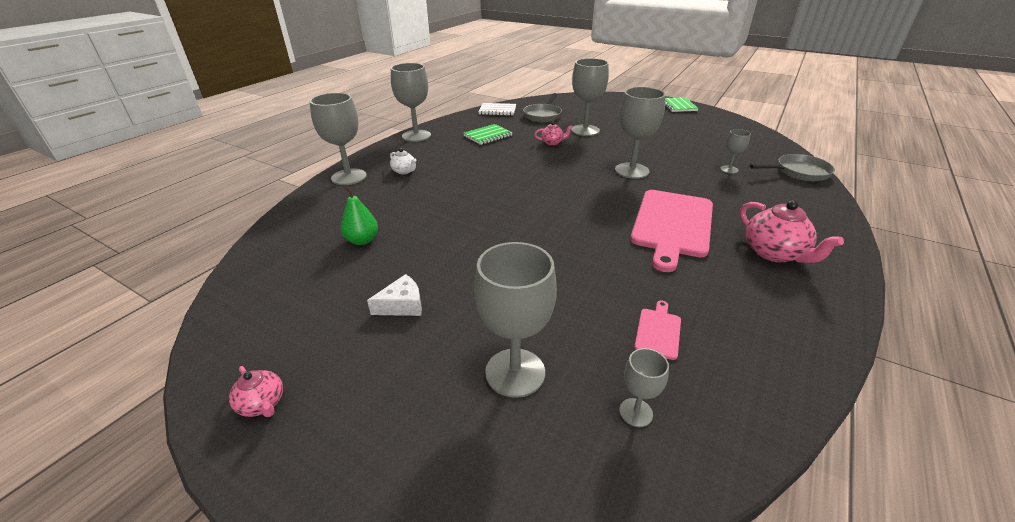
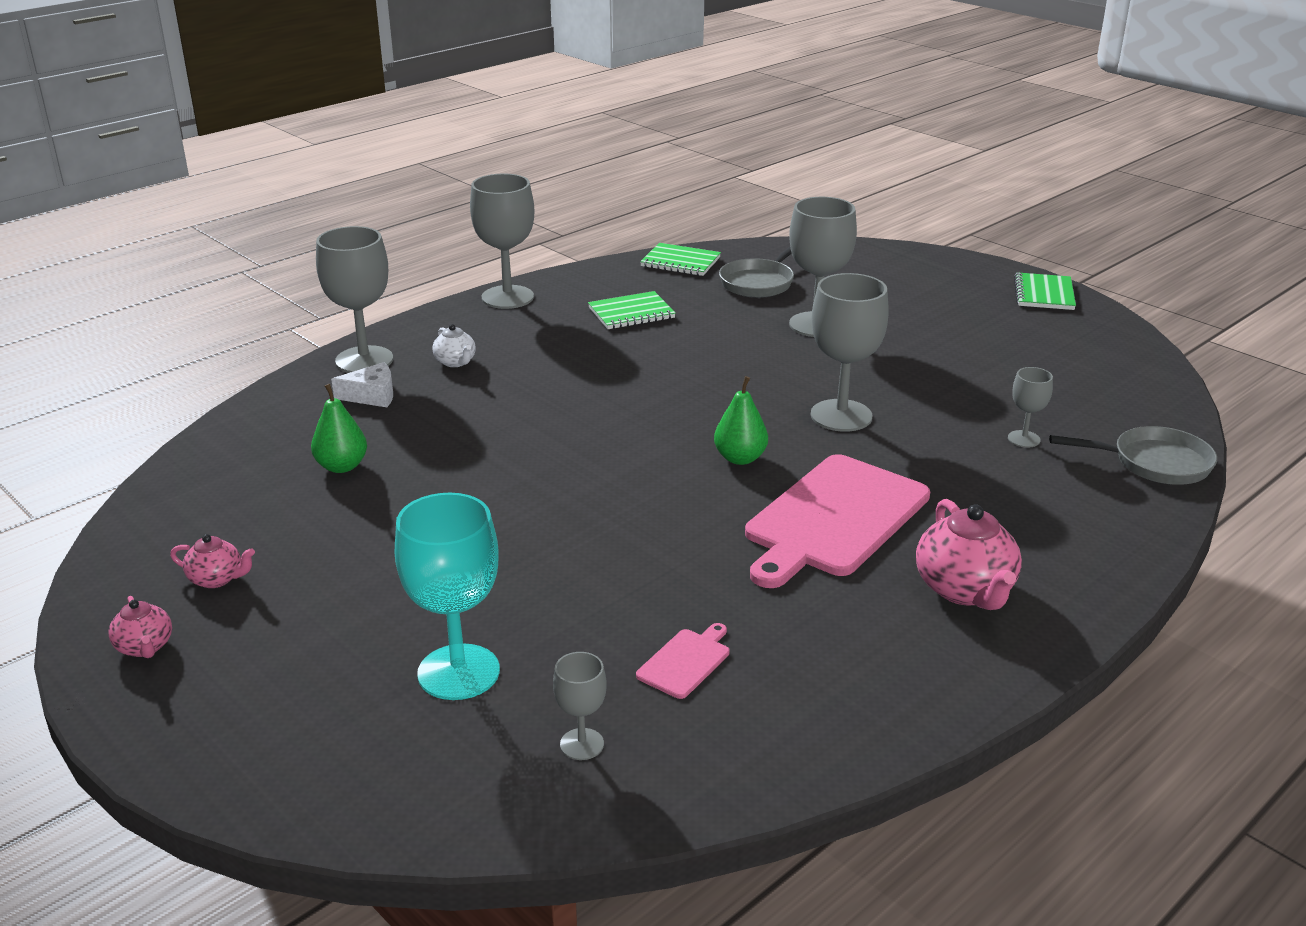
camera: 15 degrees right, 5 degrees down
white cheese [367,274,422,316] -> white cheese moved to [331,362,393,407]
grey goblet [474,242,557,398] -> turquoise goblet [395,493,500,700]
white notebook [479,103,516,116] -> green notebook [640,243,721,276]
pink teapot [534,122,573,145] -> pink teapot moved to [170,534,255,588]
none -> green pear [714,376,768,465]

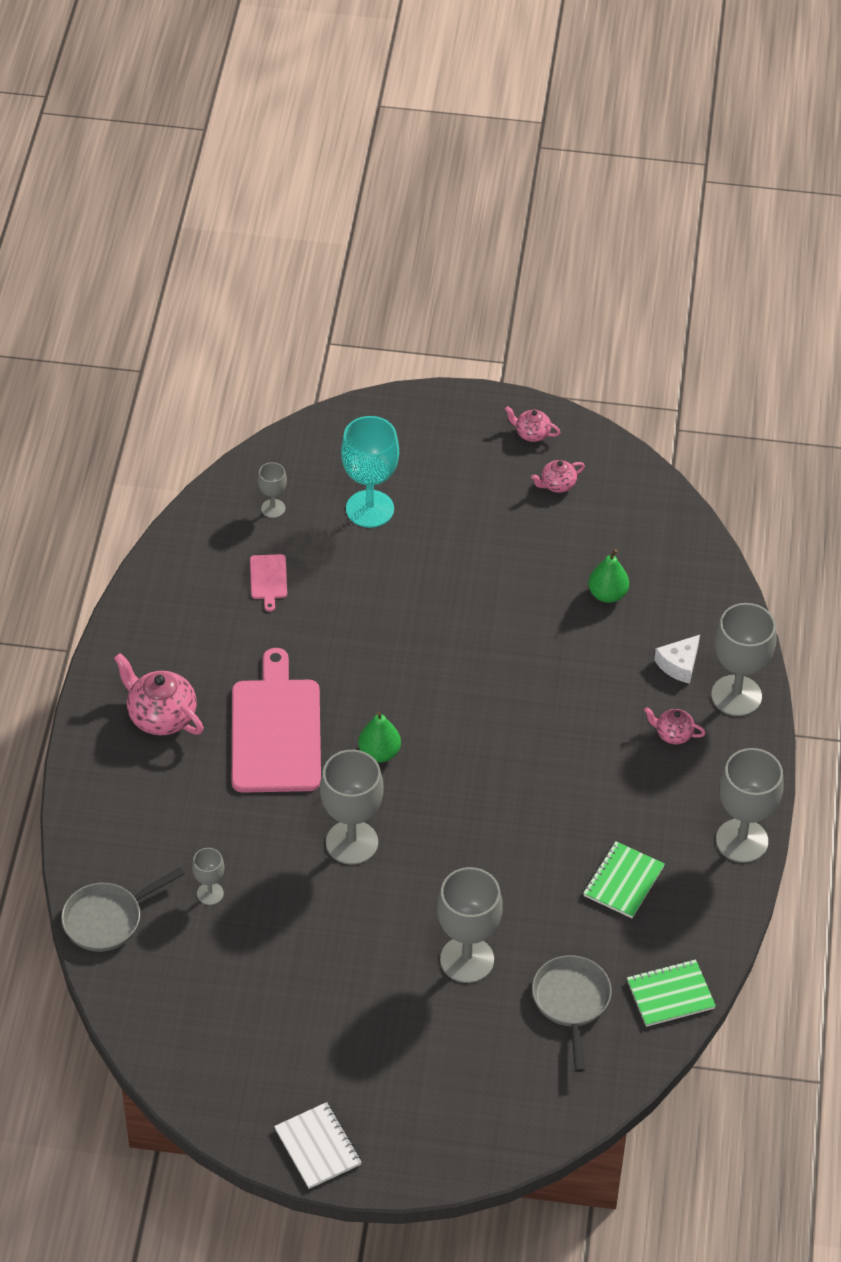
camera: 140 degrees right, 20 degrees up
white teapot [432,324,476,367] -> pink teapot [644,707,706,744]
green notebook [1014,272,1076,310] -> white notebook [274,1102,362,1189]

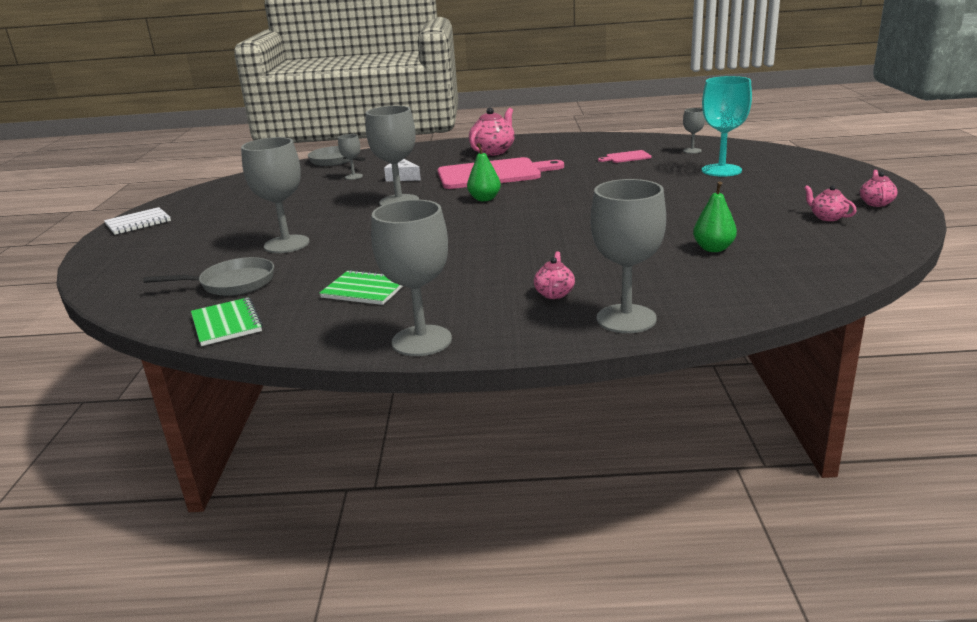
camera: 85 degrees right, 25 degrees down
white cheese [654,635,700,684] -> white cheese moved to [384,159,421,182]

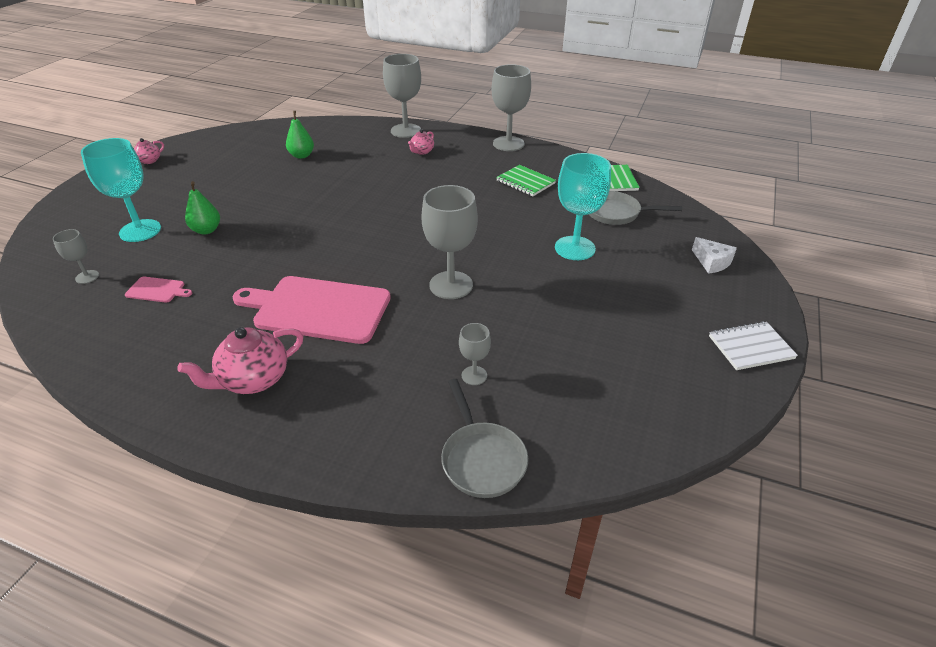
camera: 160 degrees left, 15 degrees up
grey goblet [241,137,310,253] -> turquoise goblet [555,153,611,260]
white cheese [384,159,421,182] -> white cheese moved to [692,237,737,274]
green pear [467,143,501,201] -> green pear moved to [185,181,220,234]
pink teapot [804,185,857,221] -> none

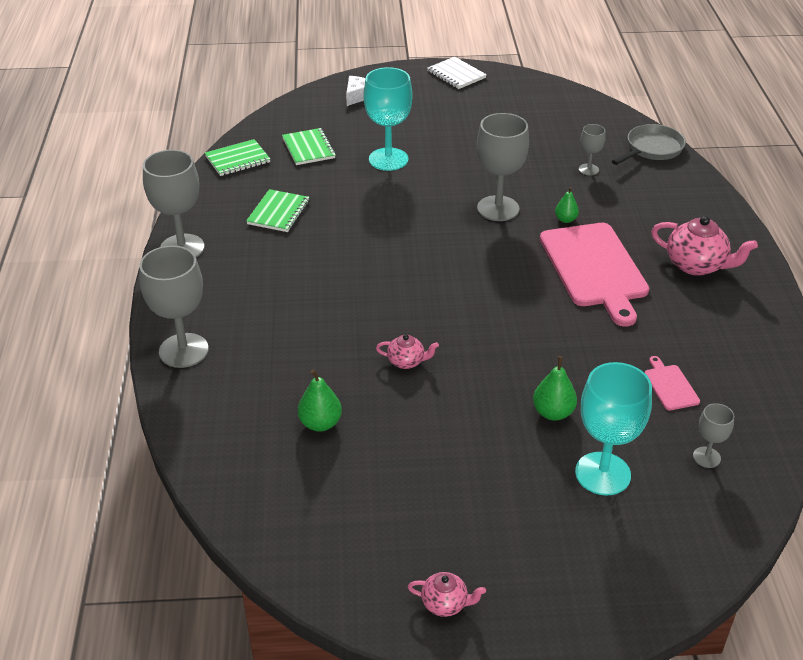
camera: 115 degrees left, 0 degrees up
pink teapot [408,129,434,155] -> pink teapot moved to [376,334,439,369]
grey pan [589,191,682,225] -> green notebook [282,128,336,165]
none -> green pear [555,187,579,223]

